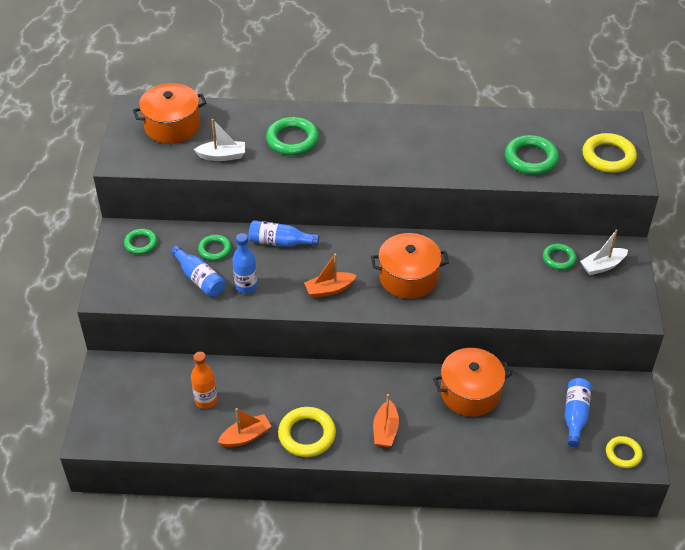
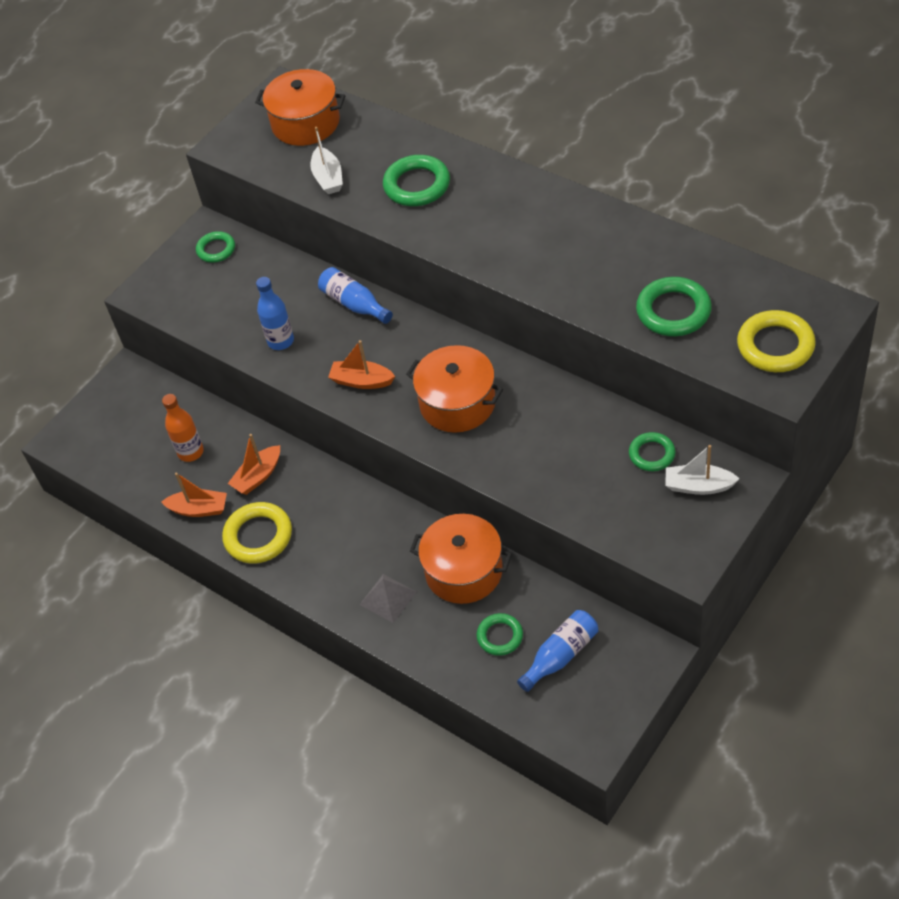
camera: 40 degrees right, 5 degrees up
blue bottle [171,246,225,297] -> none
white boat [194,119,245,161] -> white boat turned 45 degrees clockwise [310,127,343,194]
green ring [198,235,232,261] -> green ring moved to [476,613,523,656]
orange boat [373,394,399,447] -> orange boat moved to [228,434,280,495]
yellow ring [606,436,643,468] -> none
none -> grey pyramid [360,574,416,623]

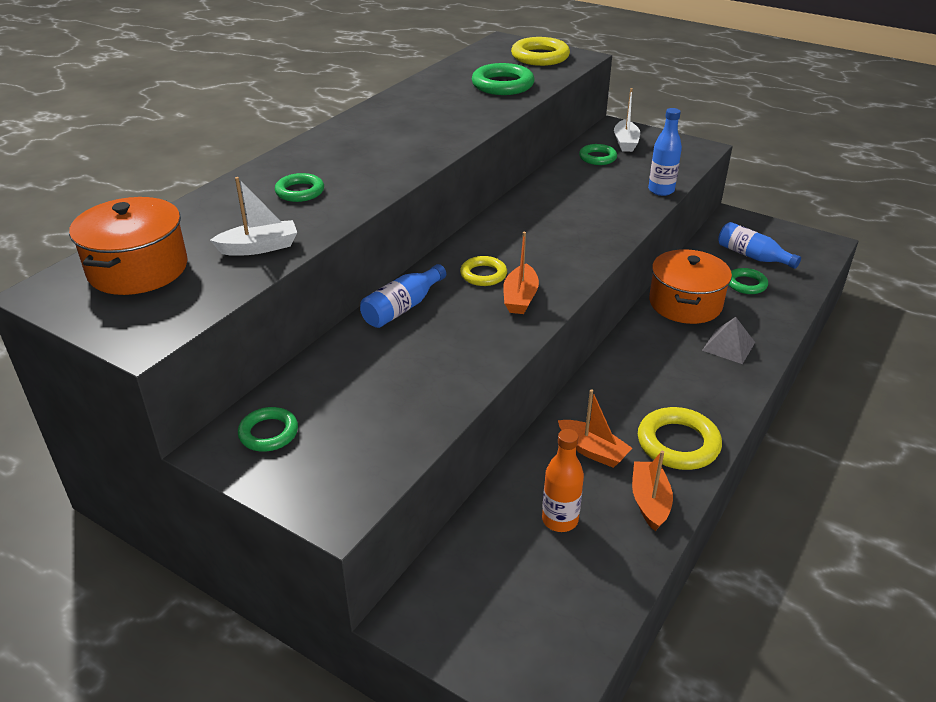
camera: 100 degrees left, 15 degrees down
blue bottle [256,277,294,350] -> blue bottle moved to [648,108,682,196]
green ring [383,155,450,206] -> green ring [275,173,324,202], size x0.62
orange pot [406,345,503,433] -> none
none -> yellow ring [460,256,507,286]

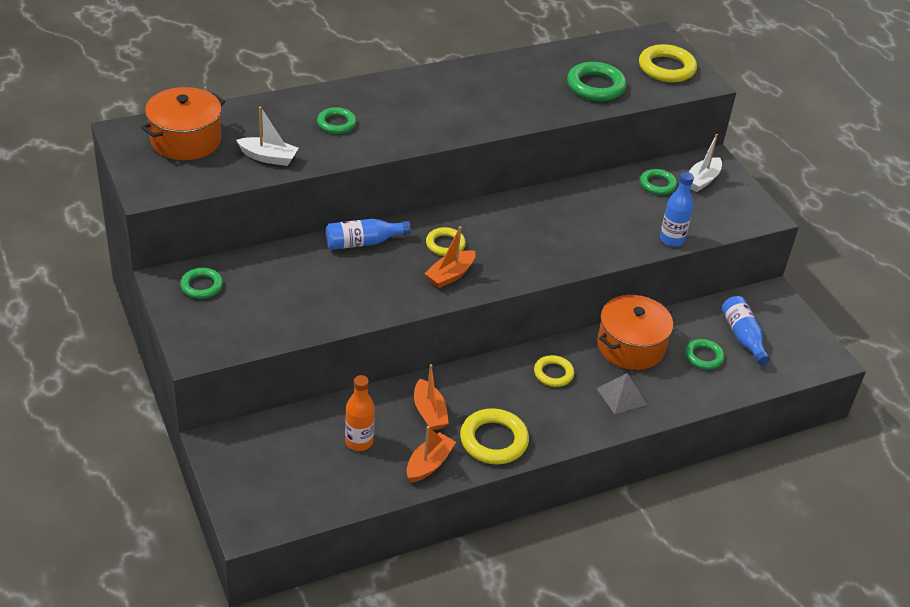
camera: 30 degrees right, 5 degrees up
none -> yellow ring [534,355,574,387]

